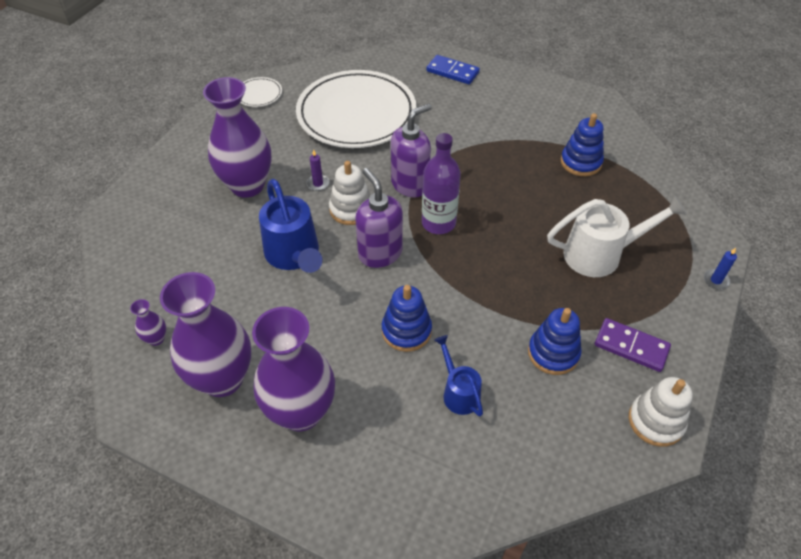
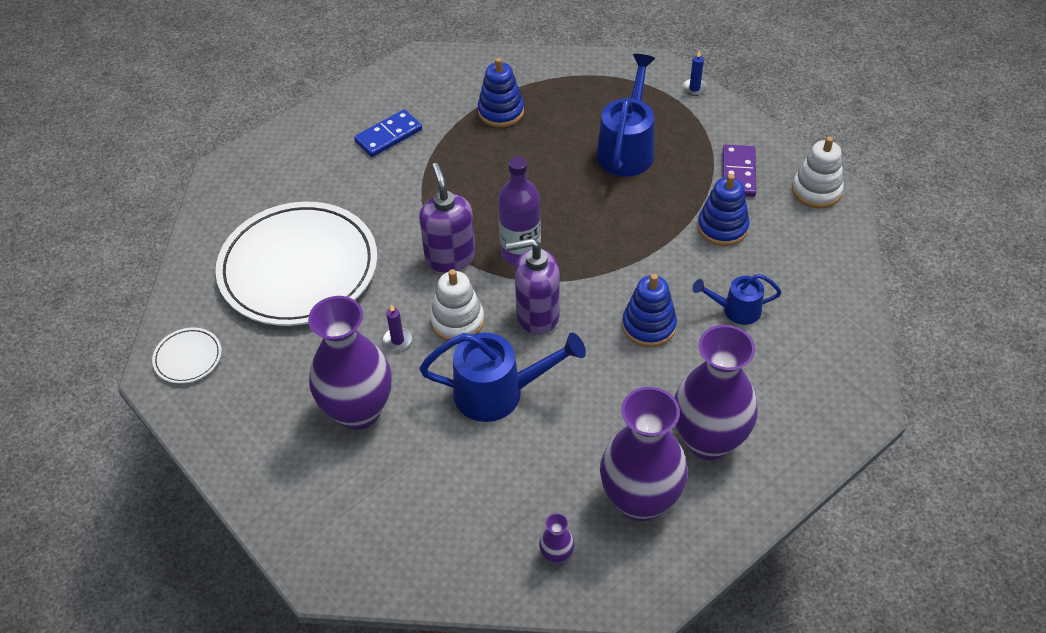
camera: 65 degrees left, 0 degrees up
blue domino [426,55,480,84] -> blue domino moved to [354,109,422,157]
white watering can [547,195,687,277] -> blue watering can [596,54,655,177]
purple domino [595,318,671,372] -> purple domino turned 45 degrees counterclockwise [722,145,756,197]

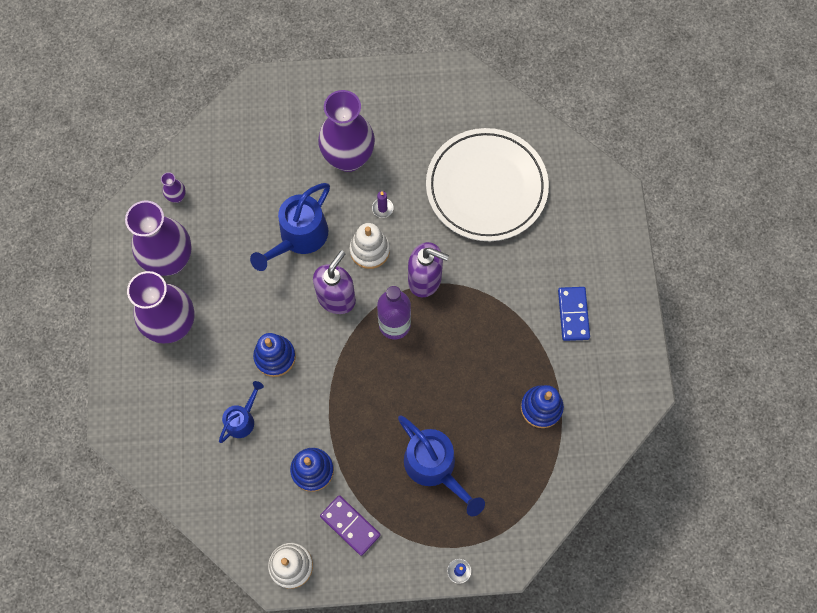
camera: 125 degrees right, 20 degrees up
white plate [152,328,221,384] -> none

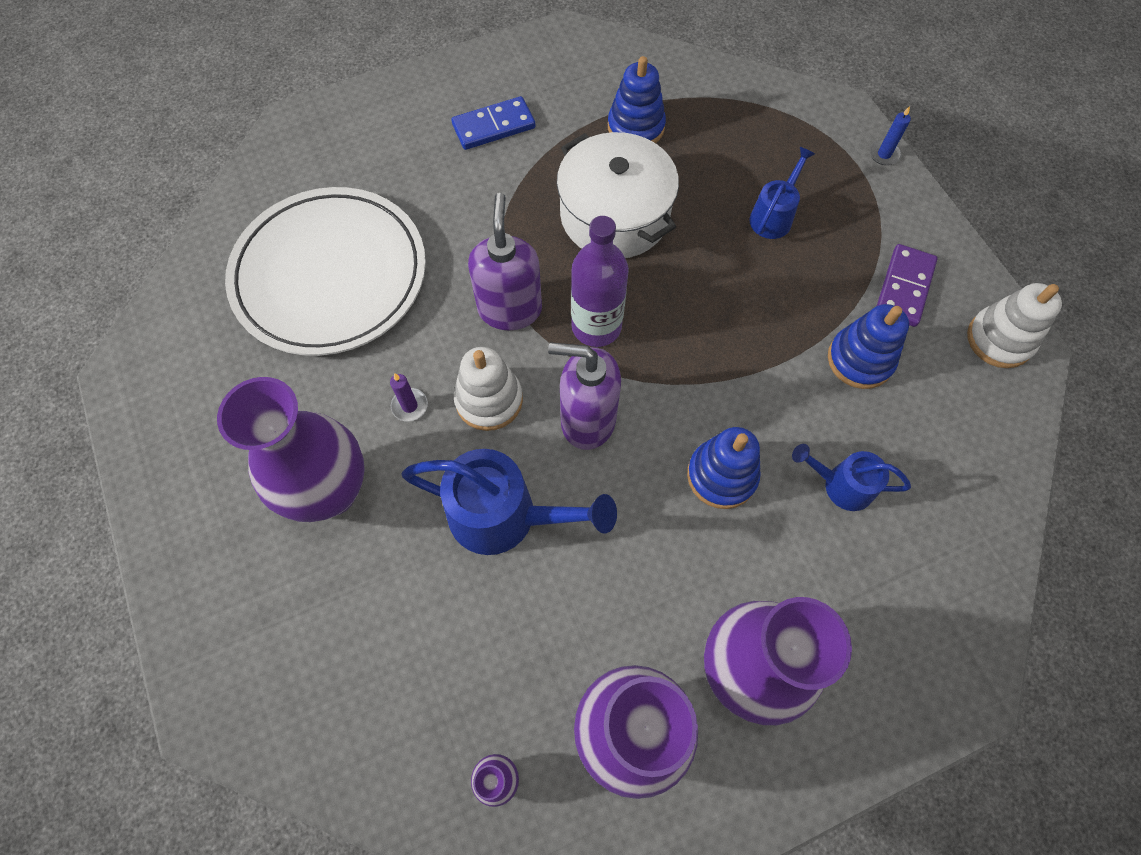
camera: 110 degrees left, 5 degrees down
blue watering can [398,415,485,516] -> blue watering can [749,147,815,239], size x0.58
none -> white pot [557,132,679,258]

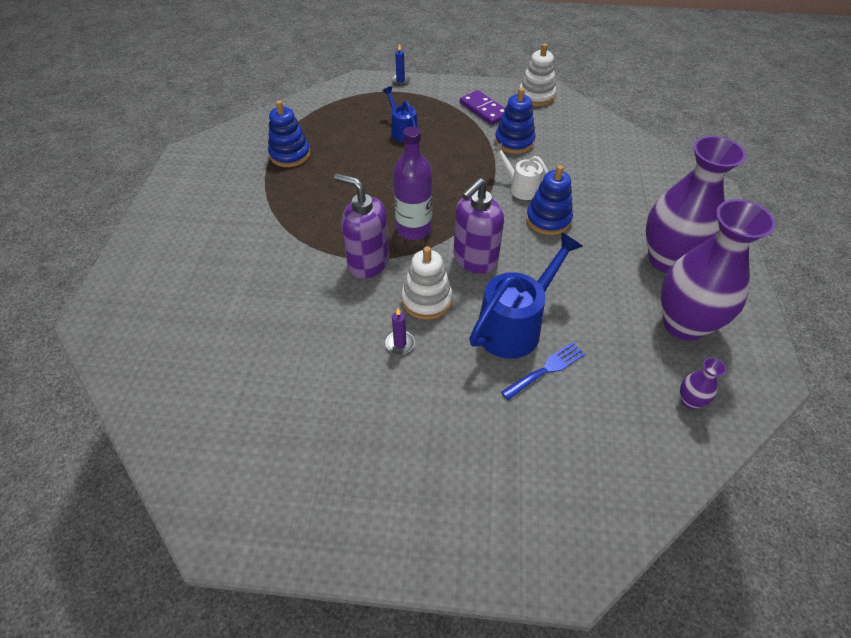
camera: 60 degrees left, 15 degrees down
purple vase [217,377,365,522] -> none
white plate [225,187,426,356] -> none
blue domino [451,96,535,150] -> none
white pot [557,132,679,258] -> none
blue watering can [792,444,911,511] -> none
none -> white watering can [492,143,548,200]
none -> blue fork [501,342,585,400]

